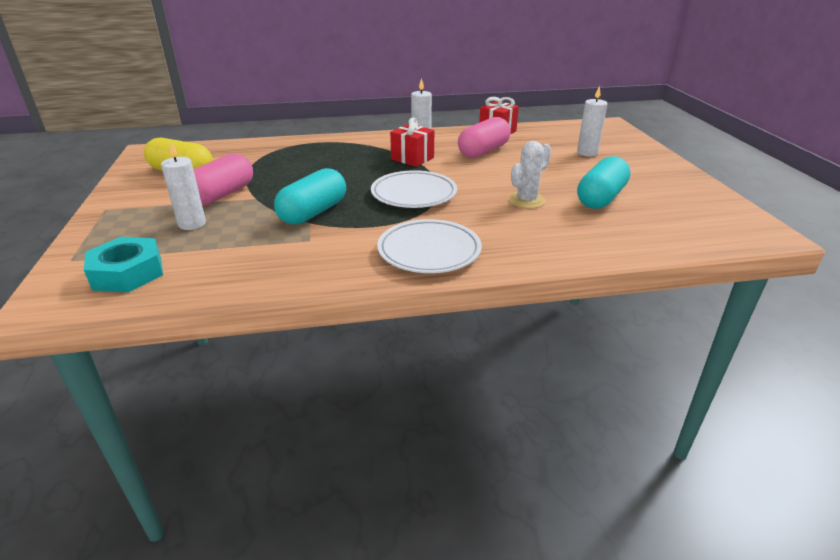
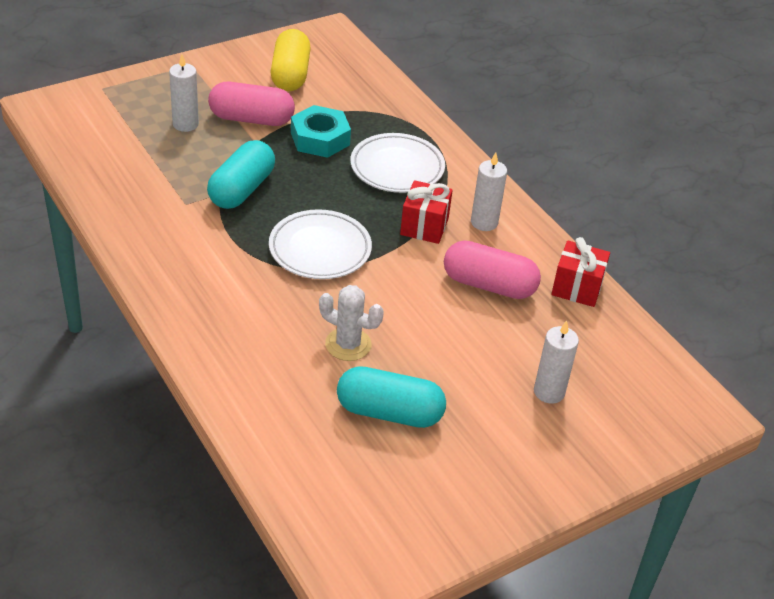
camera: 65 degrees right, 10 degrees up
turquoise nut [84,237,163,292] -> turquoise nut moved to [291,105,351,158]
turquoise capsule [274,168,346,225] -> turquoise capsule turned 75 degrees counterclockwise [207,140,275,209]
white plate [377,219,482,273] -> white plate moved to [350,133,445,193]

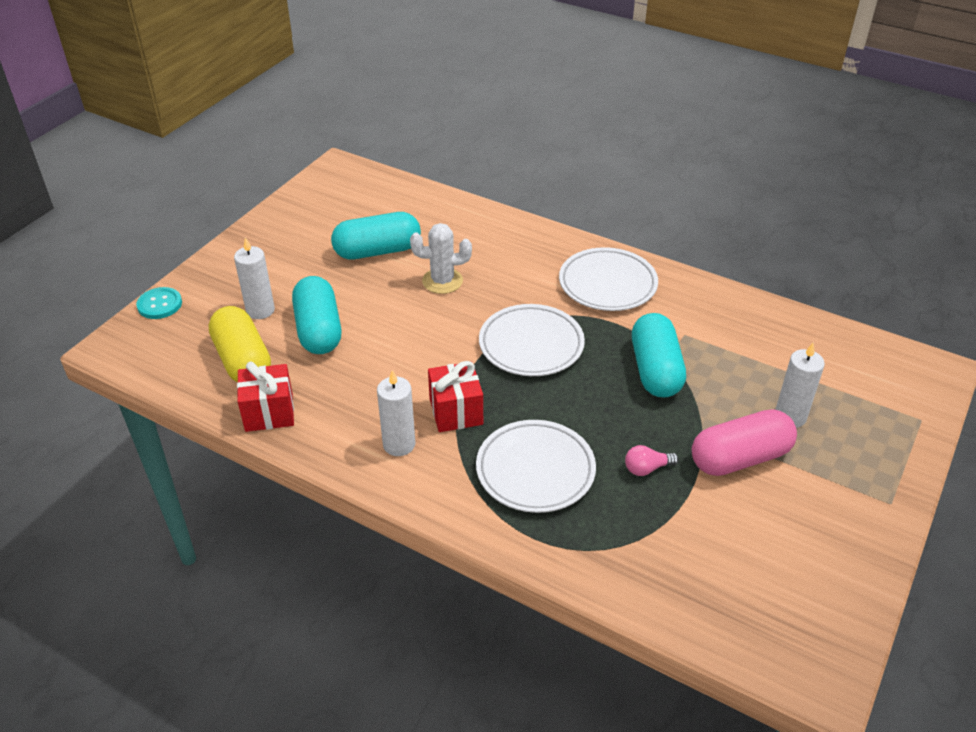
camera: 155 degrees right, 0 degrees up
yellow capsule [270,29,311,91] -> yellow capsule moved to [209,306,271,383]
turquoise nut [291,105,351,158] -> pink light bulb [625,445,679,476]
pink capsule [444,240,541,299] -> none
none -> turquoise button [136,287,182,319]
none -> turquoise capsule [292,276,342,354]
none -> white plate [559,247,658,311]

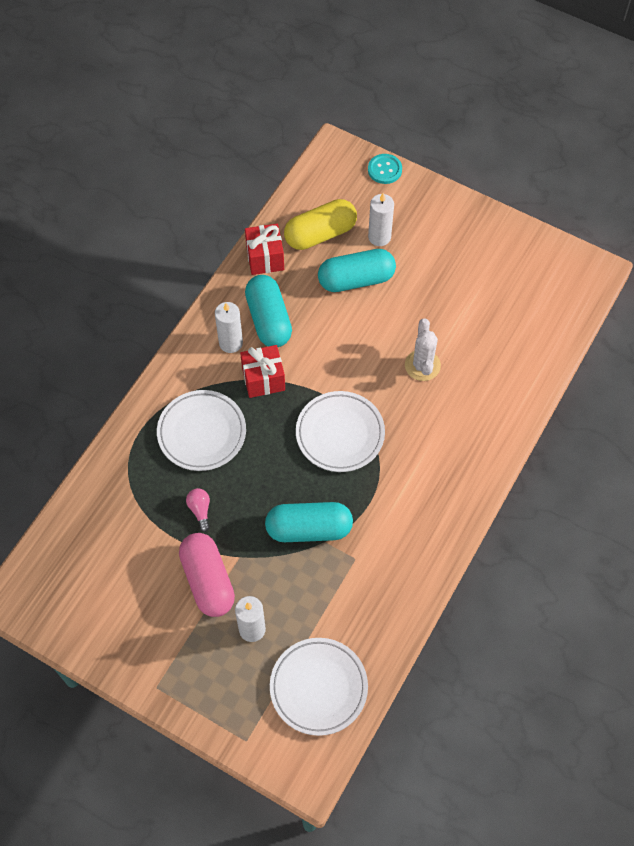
camera: 90 degrees right, 20 degrees up
turquoise capsule [331,212,421,259] -> turquoise capsule moved to [245,275,292,347]
white plate [559,247,658,311] -> white plate moved to [270,638,368,736]

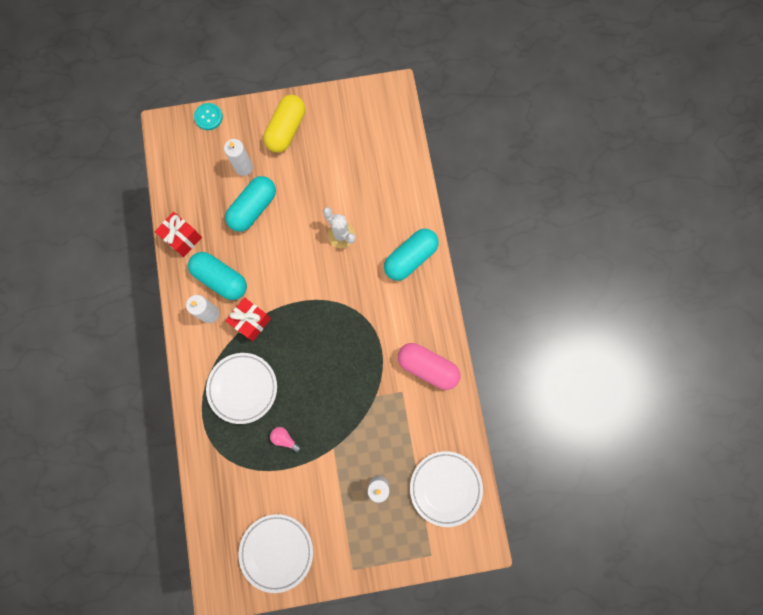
camera: 40 degrees left, 15 degrees up
pink capsule [179,533,235,617] -> pink capsule moved to [398,343,460,390]
turquoise capsule [265,502,353,542] -> turquoise capsule moved to [384,229,439,281]
yellow capsule [284,199,357,250] -> yellow capsule moved to [264,95,305,153]
white plate [296,391,385,472] -> white plate moved to [238,514,313,593]

